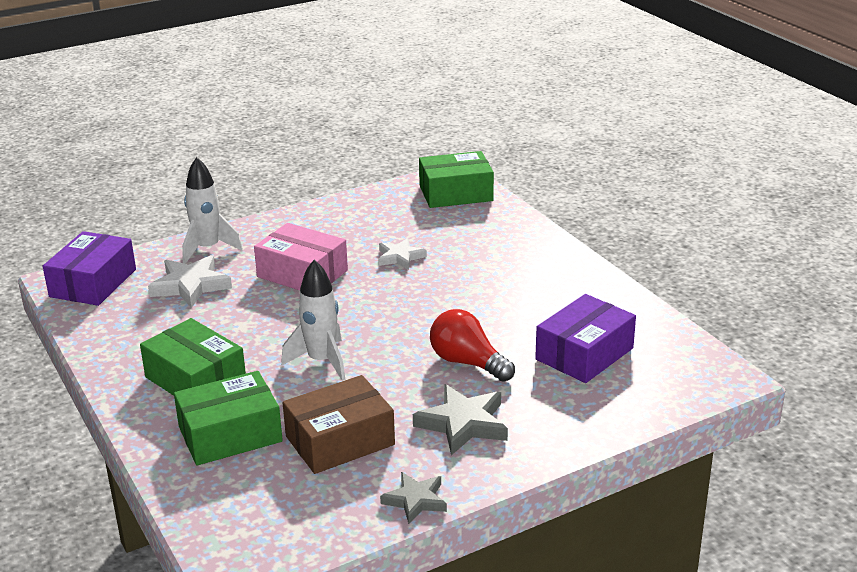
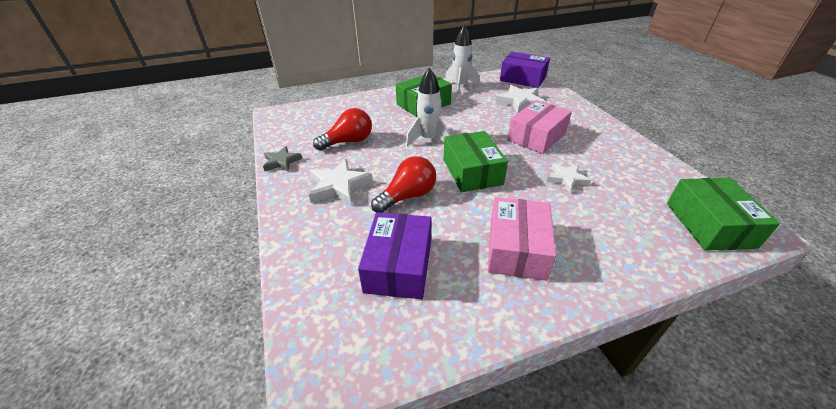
camera: 100 degrees right, 10 degrees up
green box [174,371,283,466] -> green box moved to [444,131,508,192]
white rocket [182,157,243,264] -> white rocket moved to [445,25,479,96]
brown box [282,375,395,474] -> red light bulb [313,108,372,151]
grey star [413,384,508,455] -> white star [309,159,373,206]
purple box [535,294,636,383] -> purple box turned 45 degrees clockwise [358,212,432,299]
none -> pink box [488,197,556,281]

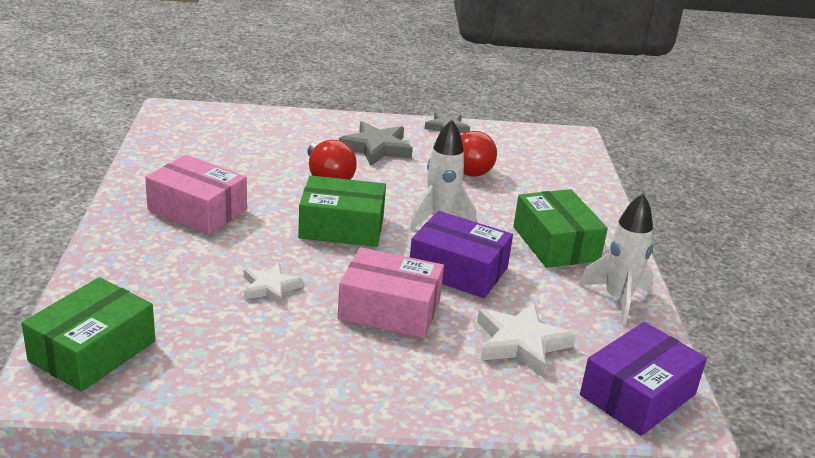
camera: 105 degrees right, 10 degrees down
white star [309,159,373,206] -> grey star [339,121,413,166]
purple box [358,212,432,299] -> purple box moved to [410,211,513,298]
pink box [507,100,572,154] -> pink box turned 45 degrees counterclockwise [338,247,444,338]
green box [667,178,780,251] -> green box turned 75 degrees counterclockwise [21,277,155,392]

